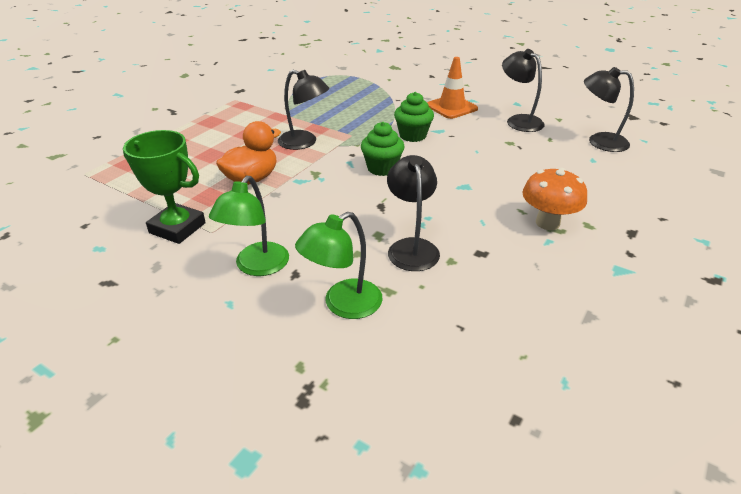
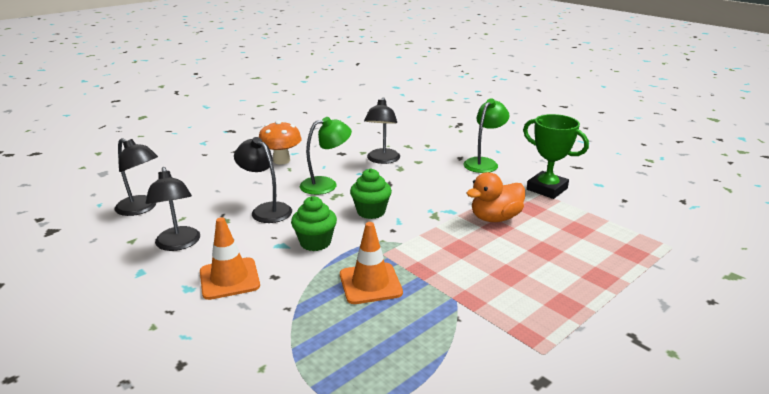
camera: 165 degrees left, 10 degrees down
black lamp [278,70,329,150] -> black lamp moved to [234,137,292,223]
green lamp [295,212,383,319] -> green lamp moved to [300,117,352,195]
none -> orange traffic cone [340,222,403,304]

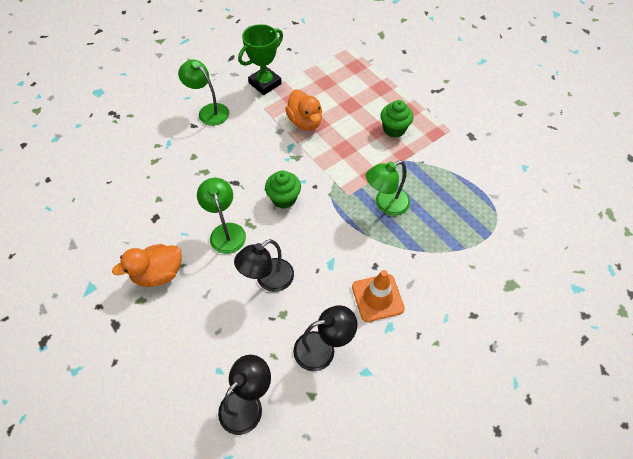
camera: 85 degrees left, 30 degrees up
orange mushroom [259,120,302,164] -> orange duck [112,244,182,287]
green cupcake [291,196,337,251] -> green cupcake moved to [380,100,414,138]
orange traffic cone [340,222,403,304] -> green lamp [366,161,410,216]
black lamp [364,97,400,164] -> none

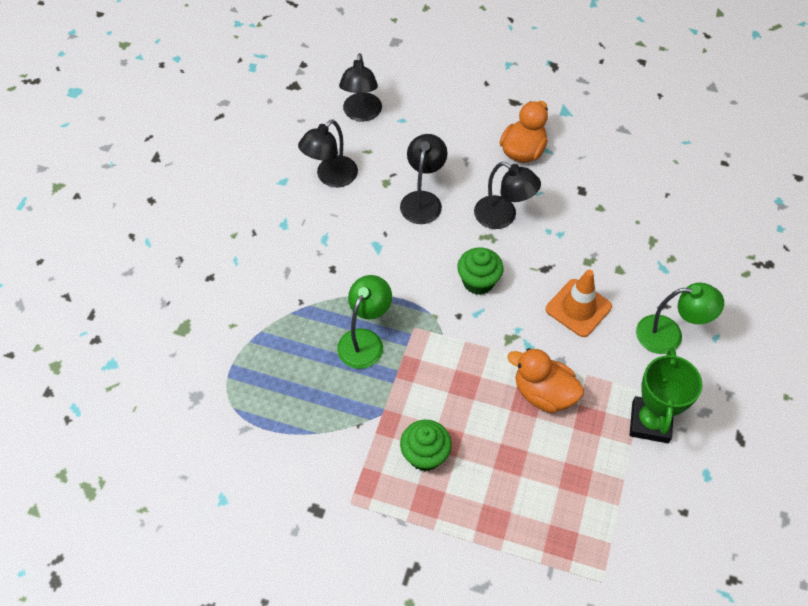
camera: 145 degrees right, 0 degrees up
green lamp [197,178,246,254] -> black lamp [474,162,541,229]
orange traffic cone [352,270,405,322] -> orange traffic cone moved to [546,270,612,337]

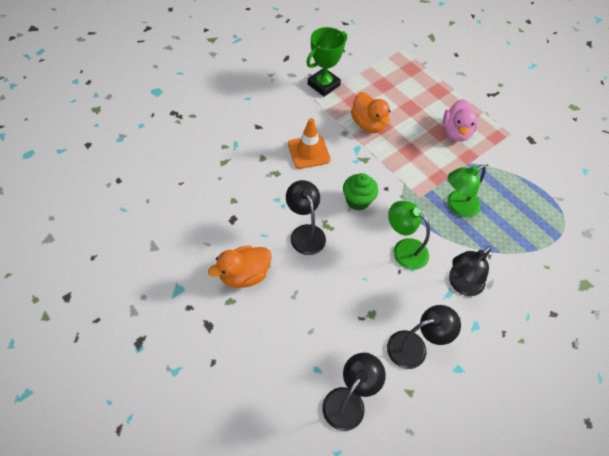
camera: 150 degrees left, 0 degrees up
black lamp [400,134,448,224] -> black lamp moved to [449,246,491,296]
green cupcake [400,420,452,471] -> pink duck [443,99,478,141]
green lamp [636,283,724,354] -> green lamp moved to [388,201,430,270]

